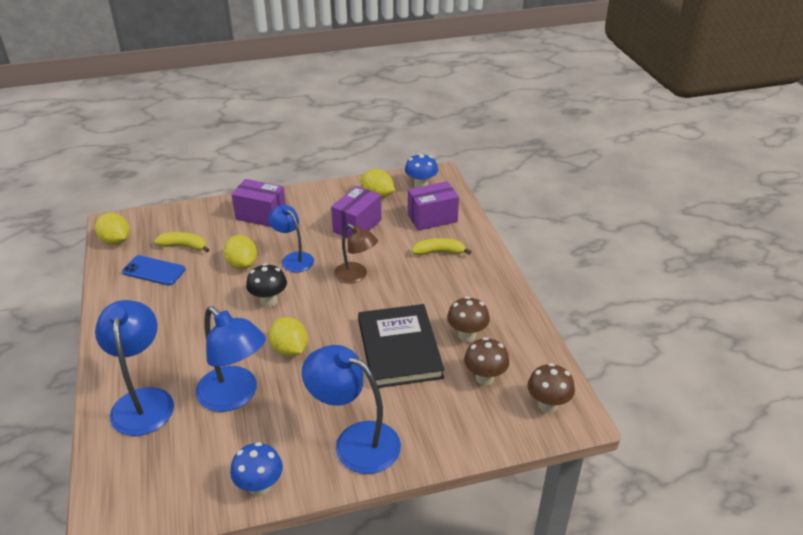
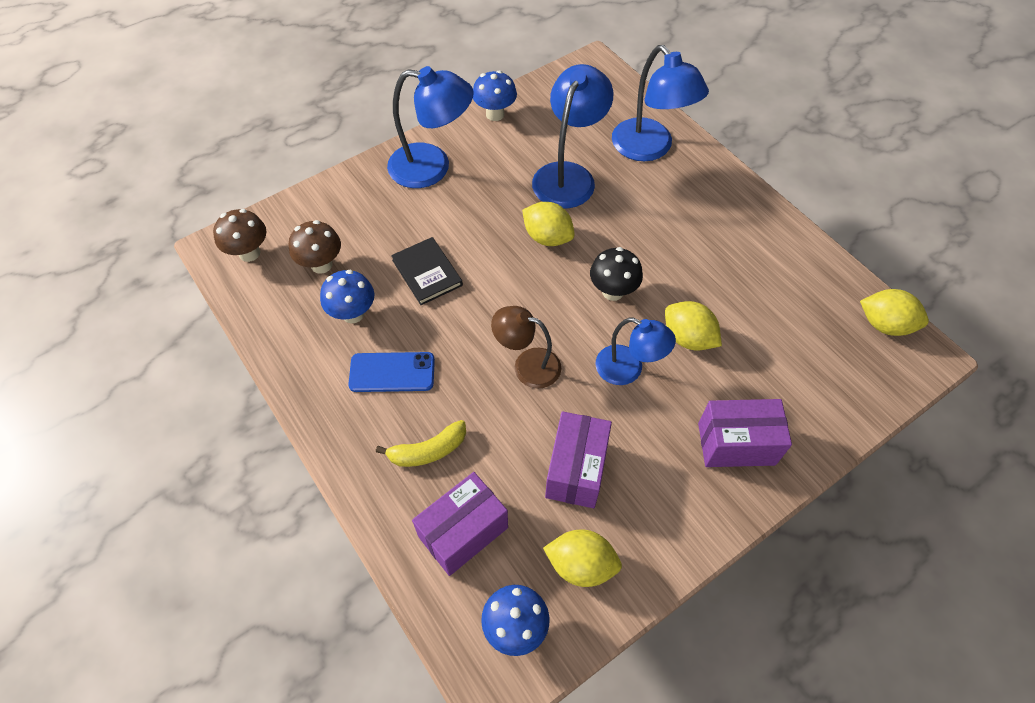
camera: 160 degrees right, 20 degrees up
blue phone [122,255,185,286] -> blue phone moved to [348,352,435,392]
yellow banana [154,232,209,252] -> none
blue lamp [196,306,266,412] -> blue lamp turned 90 degrees clockwise [532,64,613,209]
black book [358,304,445,388] -> black book [391,237,463,305], size x0.57
brown mushroom [447,296,490,342] -> blue mushroom [320,270,374,323]

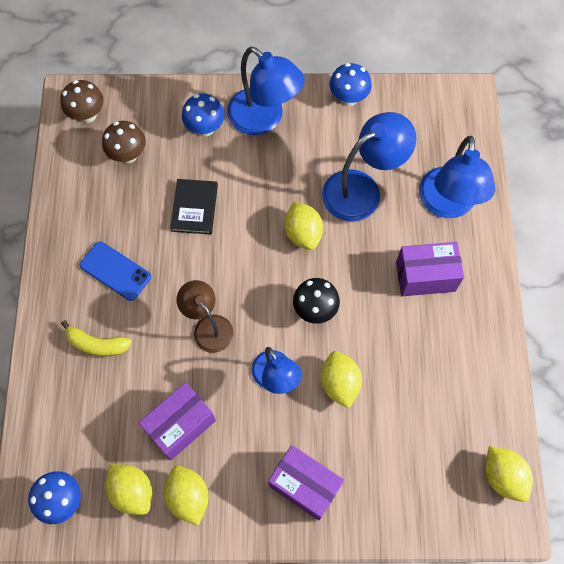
camera: 35 degrees right, 10 degrees up
blue mushroom [320,270,374,323] -> blue mushroom moved to [182,94,225,137]
purple box [412,472,508,576] -> purple box moved to [396,242,464,296]
none -> yellow lemon [164,466,209,526]

